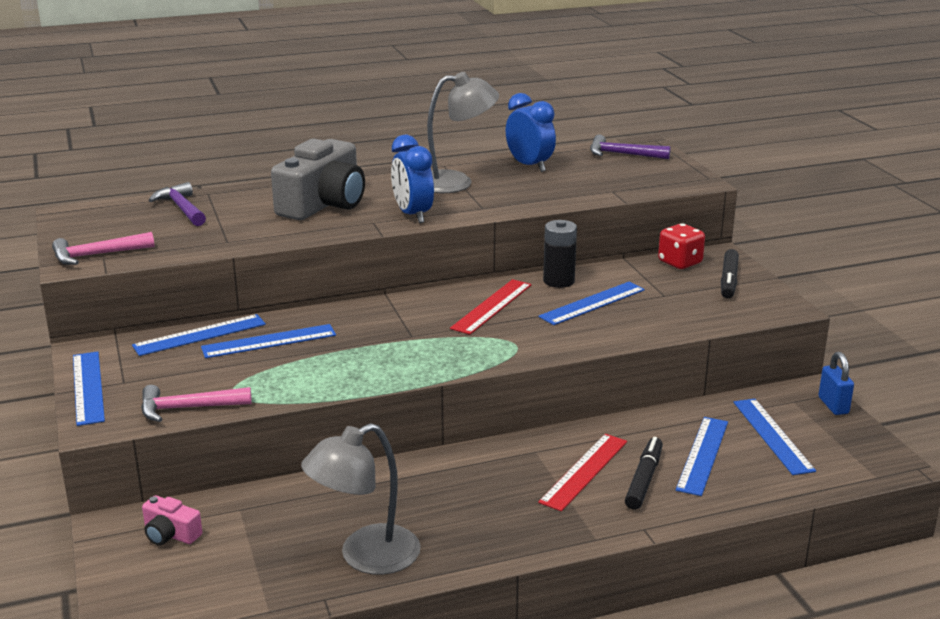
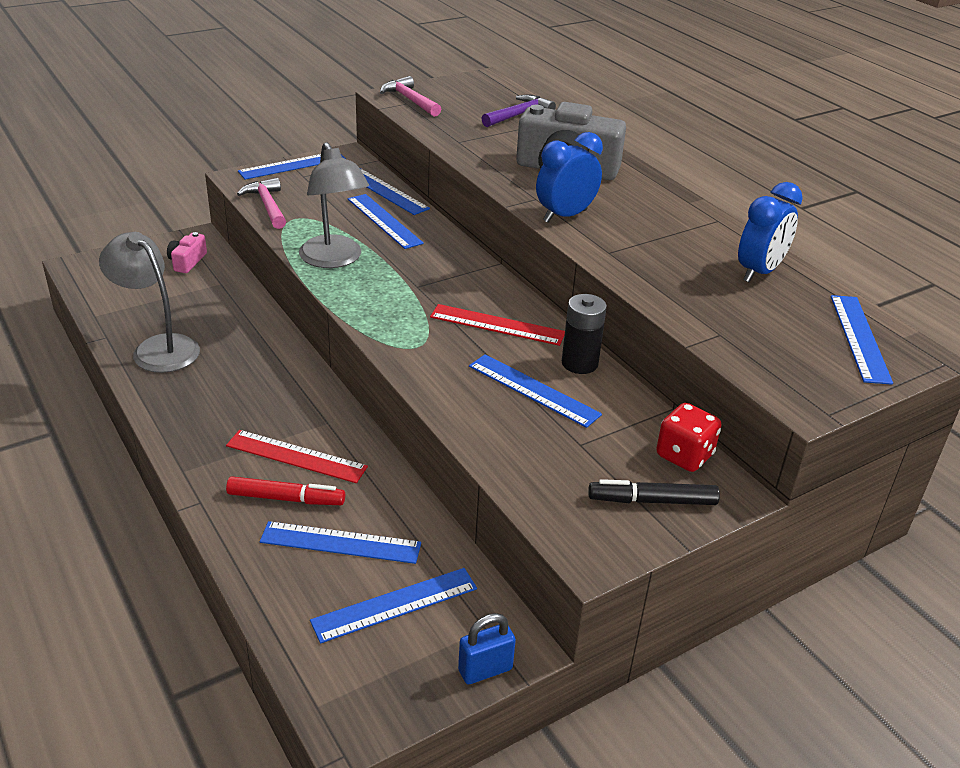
camera: 75 degrees right, 10 degrees up
grey lamp [427,72,499,193] -> grey lamp moved to [299,142,369,268]
purple hammer [590,135,670,159] -> blue ruler [831,295,893,385]
black marker [625,437,663,510] -> red marker [226,476,345,505]

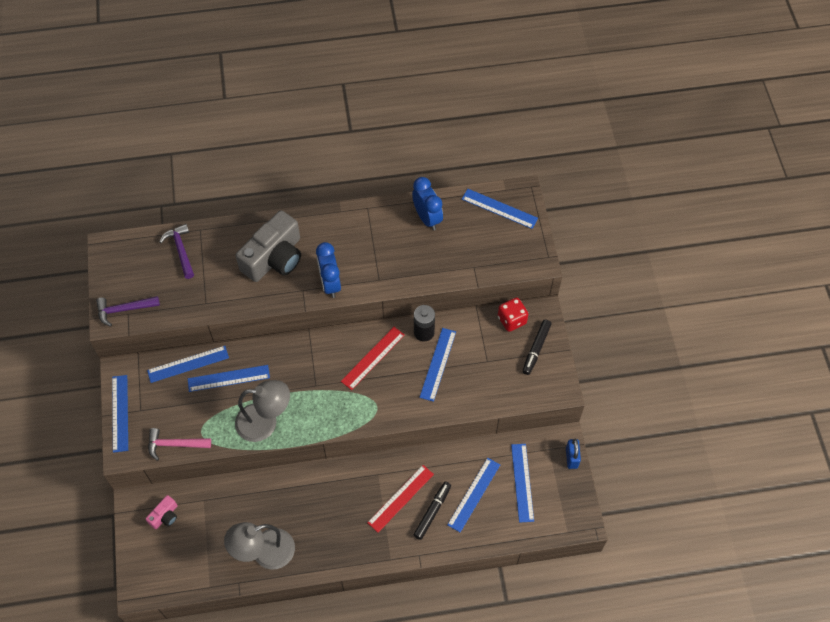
camera: 65 degrees left, 25 degrees up
pink camera [167,232,207,273] -> pink camera turned 90 degrees counterclockwise [146,495,177,529]
red marker [226,476,345,505] -> black marker [413,482,451,540]
pink hammer [380,76,441,117] -> purple hammer [96,296,160,327]
blue ruler [469,354,602,428] -> blue ruler turned 45 degrees counterclockwise [419,328,456,402]

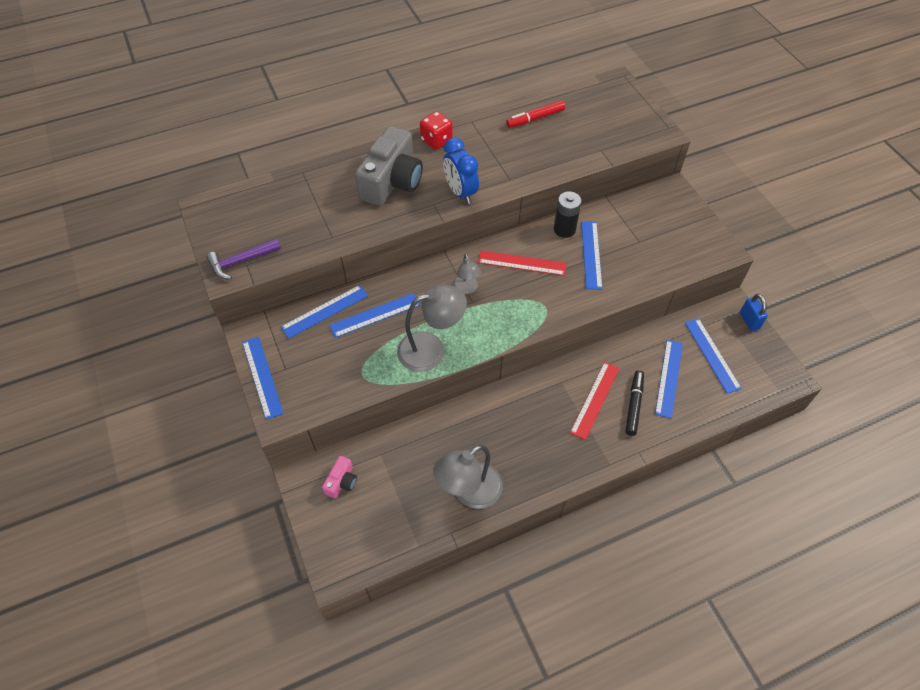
camera: 15 degrees left, 5 degrees down
pink hammer [148,428,211,461] -> none
purple hammer [160,224,194,279] -> none
red ruler [341,327,405,390] -> red ruler turned 75 degrees clockwise [478,251,567,276]
blue clock [412,177,443,231] -> red marker [506,101,565,128]
blue ruler [462,189,538,229] -> none
red dice [498,298,528,332] -> red dice moved to [420,111,453,150]
black marker [522,320,551,375] -> none
none -> grey lamp [453,254,481,294]

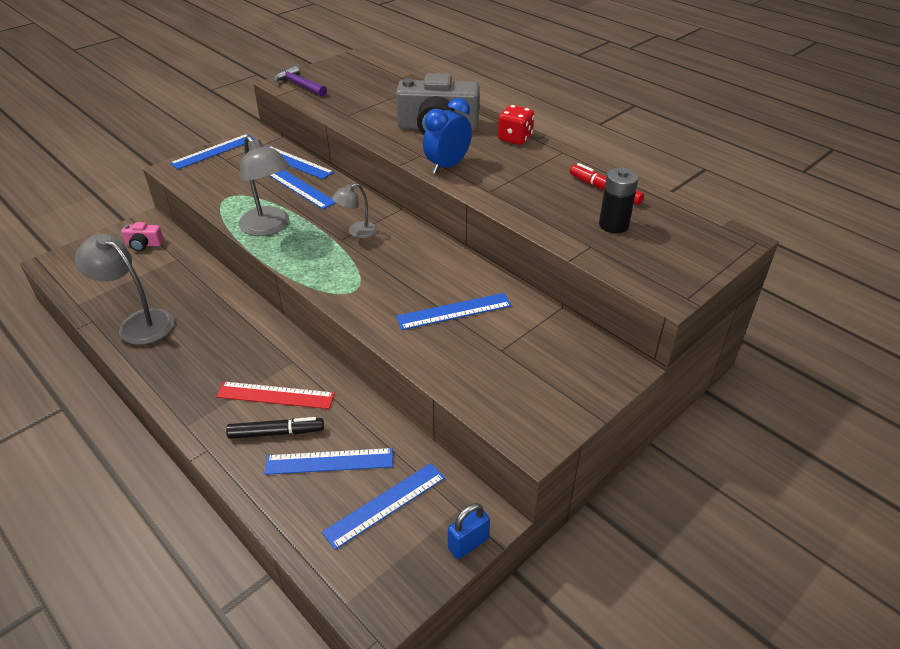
camera: 70 degrees right, 15 degrees down
red ruler [478,251,567,276] -> none
black battery [554,191,582,238] -> black battery moved to [599,167,638,233]

